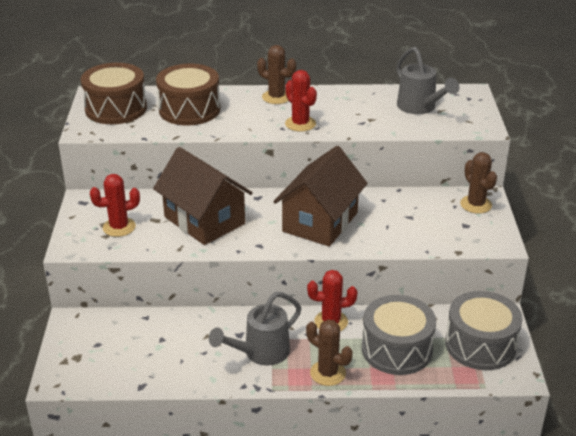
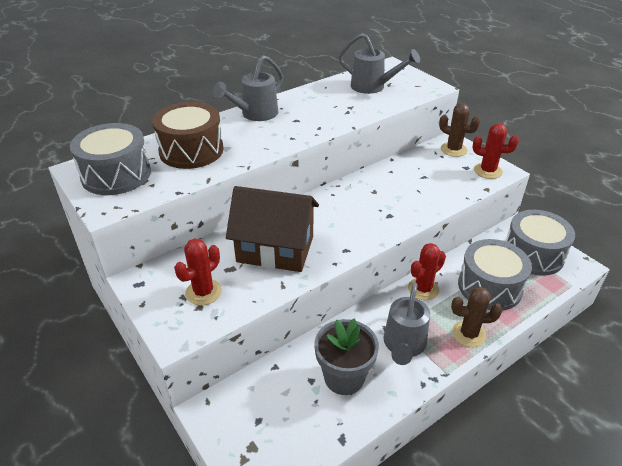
camera: 35 degrees left, 5 degrees up
brown drum [81,63,147,124] -> grey drum [70,123,151,195]
brown cactus [257,45,296,104] -> grey watering can [213,55,284,121]
brown house [273,146,368,247] -> none
red cactus [285,70,317,132] -> red cactus moved to [472,123,519,179]
none -> grey flower pot [314,318,379,395]

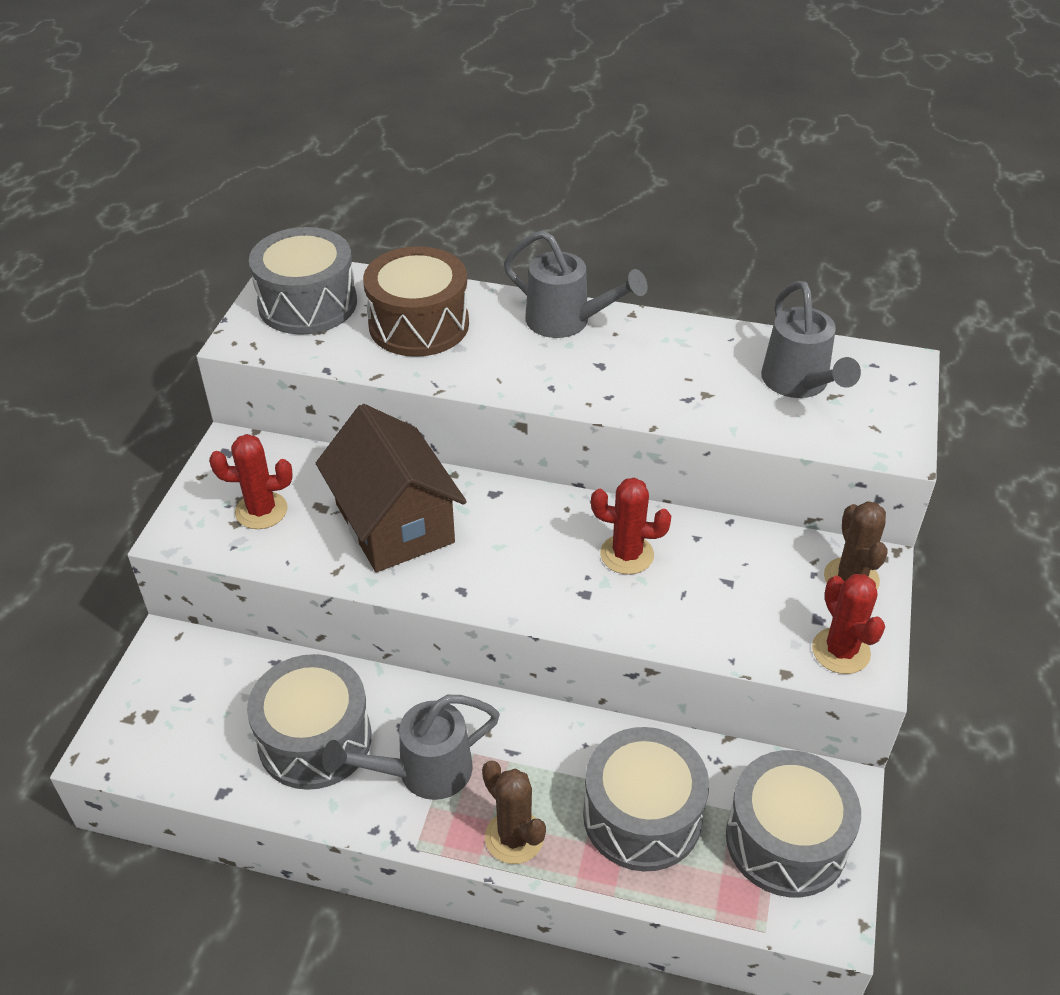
camera: 50 degrees right, 5 degrees up
grey watering can [213,55,284,121] -> grey watering can turned 150 degrees counterclockwise [504,230,648,338]
grey flower pot [314,318,379,395] -> grey drum [247,654,372,790]
red cactus [408,243,446,300] -> red cactus moved to [591,478,671,574]

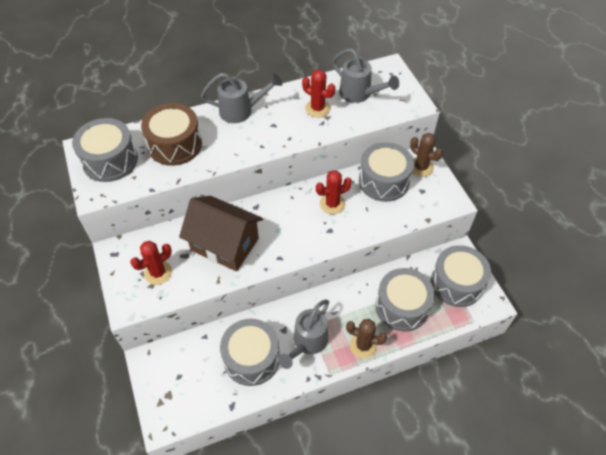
camera: 35 degrees left, 10 degrees up
red cactus [812,574,885,674] -> red cactus moved to [302,69,335,118]
none -> grey drum [359,142,414,202]

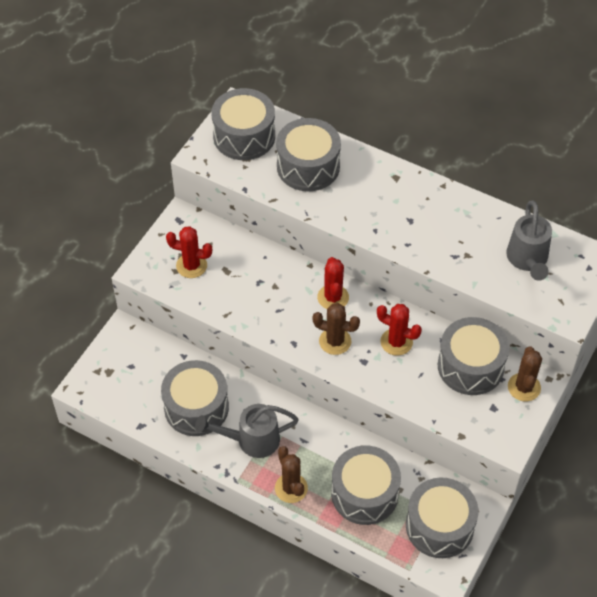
camera: 50 degrees right, 0 degrees up
brown drum [141,103,202,166] -> grey drum [276,118,341,191]
brown house [179,196,263,271] -> none
grey watering can [201,73,283,123] -> none
red cactus [302,69,335,118] -> red cactus moved to [317,257,349,309]
none -> brown cactus [312,303,360,355]

